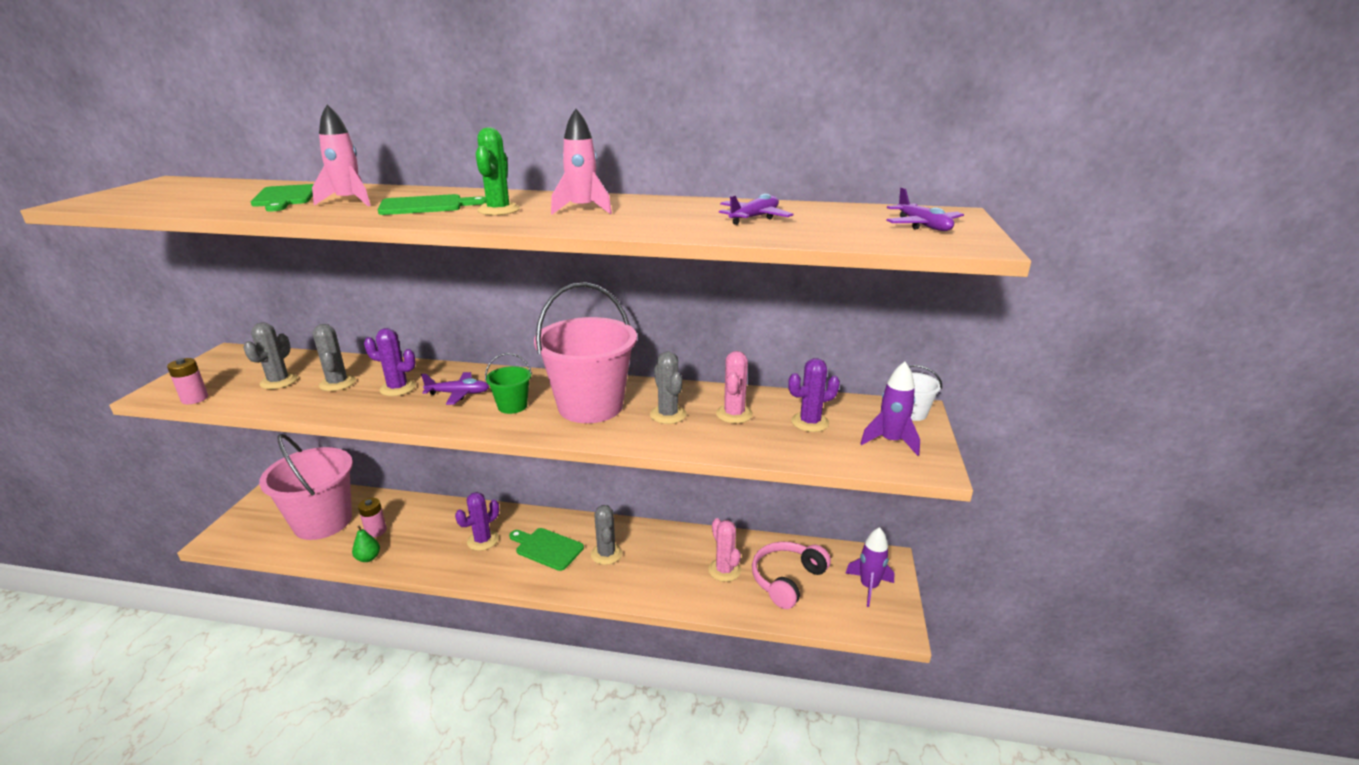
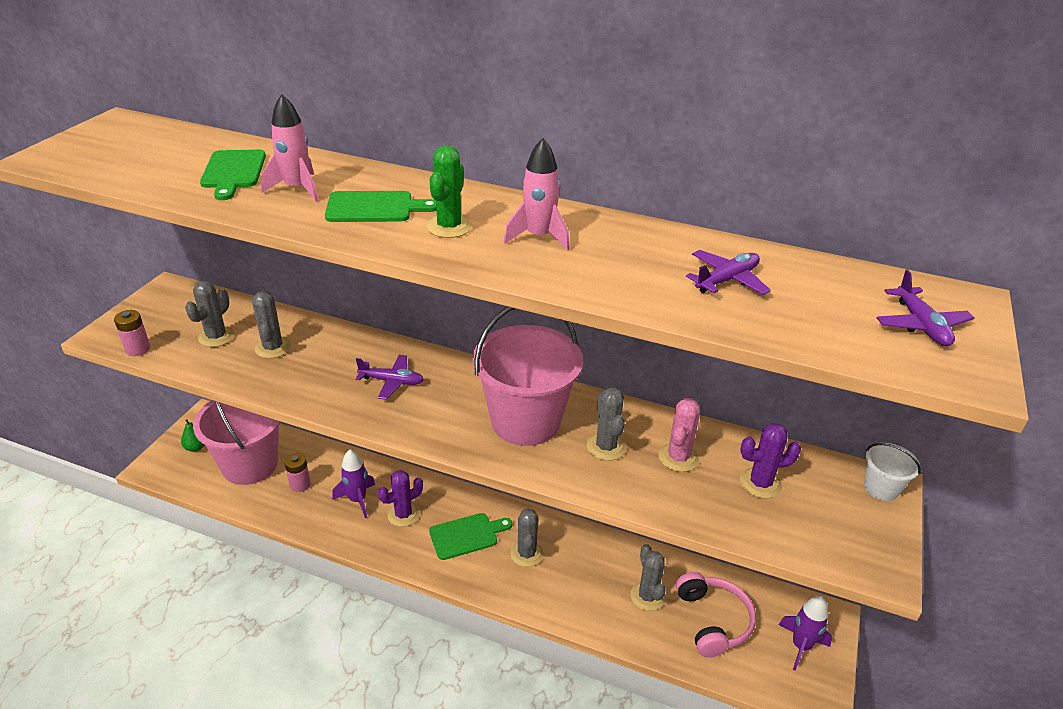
camera: 10 degrees right, 10 degrees up
green pear [352,526,380,562] -> green pear moved to [181,419,204,452]
purple cactus [364,328,416,396] -> none
green bucket [485,353,532,414] -> none
green cutting board [509,528,584,571] -> green cutting board turned 120 degrees clockwise [429,513,512,560]
pink cactus [708,518,741,582] -> grey cactus [630,544,665,611]
pink headphones [752,542,831,609] -> pink headphones turned 120 degrees clockwise [676,572,756,657]
purple rocket [860,362,920,456] -> purple rocket moved to [332,449,375,518]

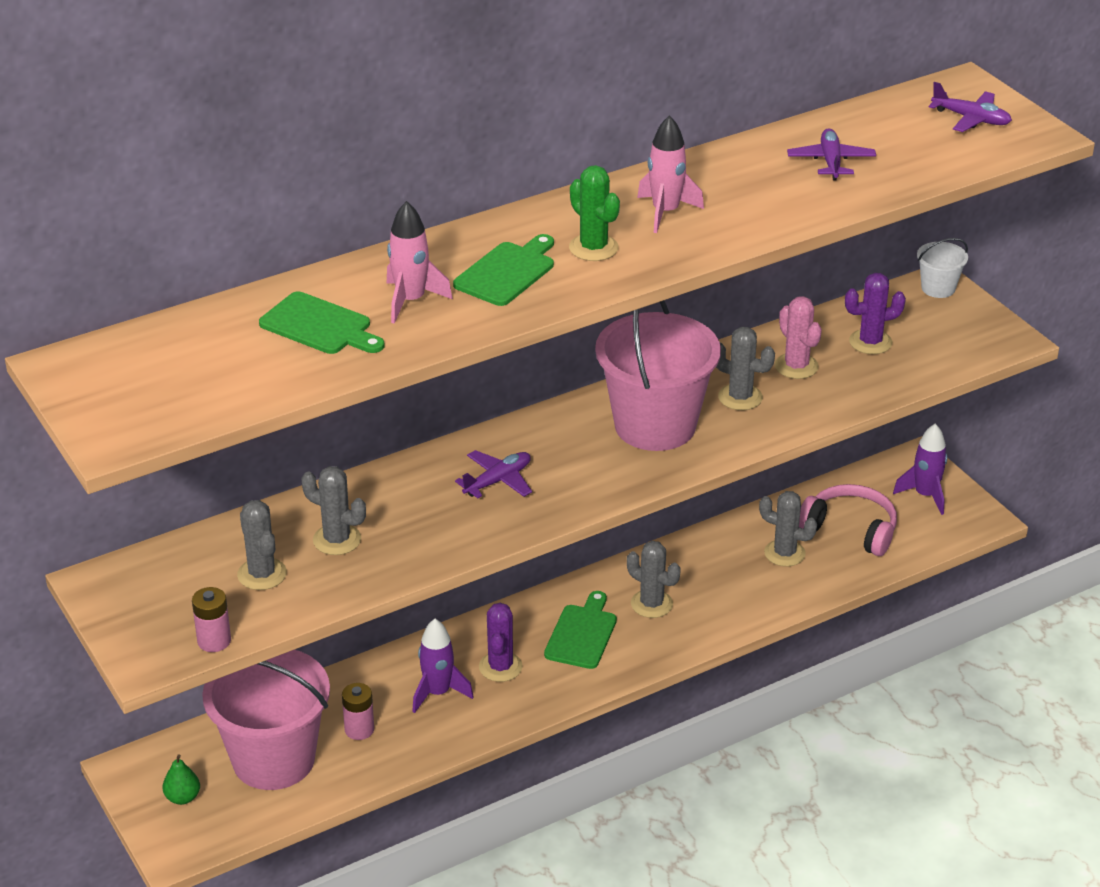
camera: 50 degrees left, 0 degrees up
purple cactus [740,423,801,499] -> purple cactus turned 45 degrees clockwise [845,273,906,354]

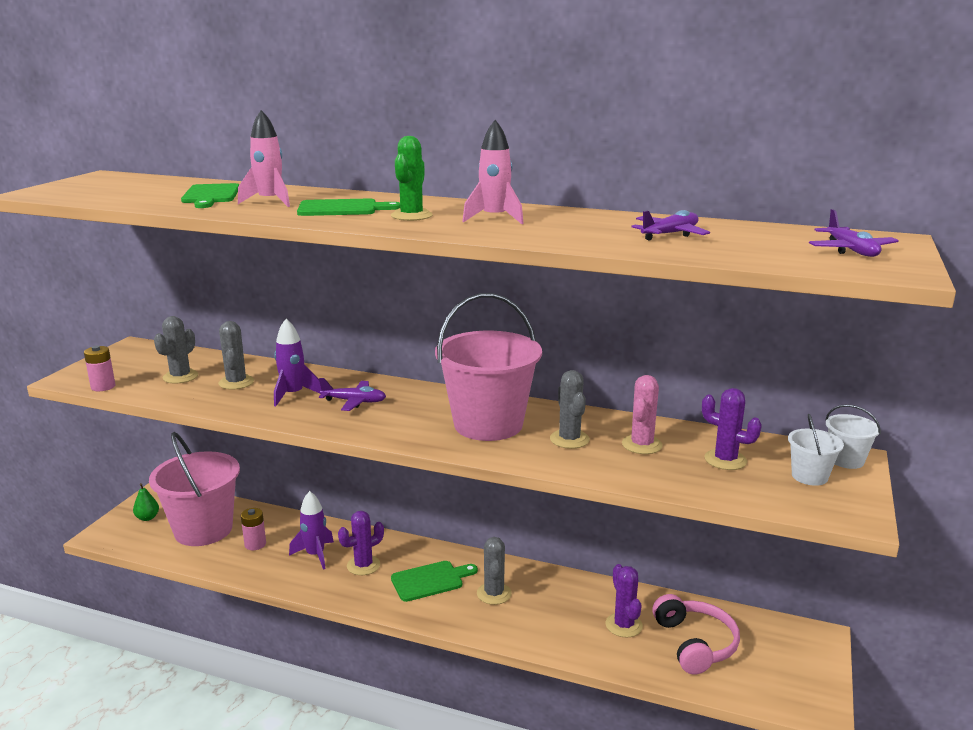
camera: 50 degrees right, 15 degrees down
grey cactus [759,491,817,567] -> purple cactus [606,564,643,638]
purple rocket [893,424,947,515] -> purple rocket moved to [274,319,321,406]
none -> white bucket [788,414,844,486]

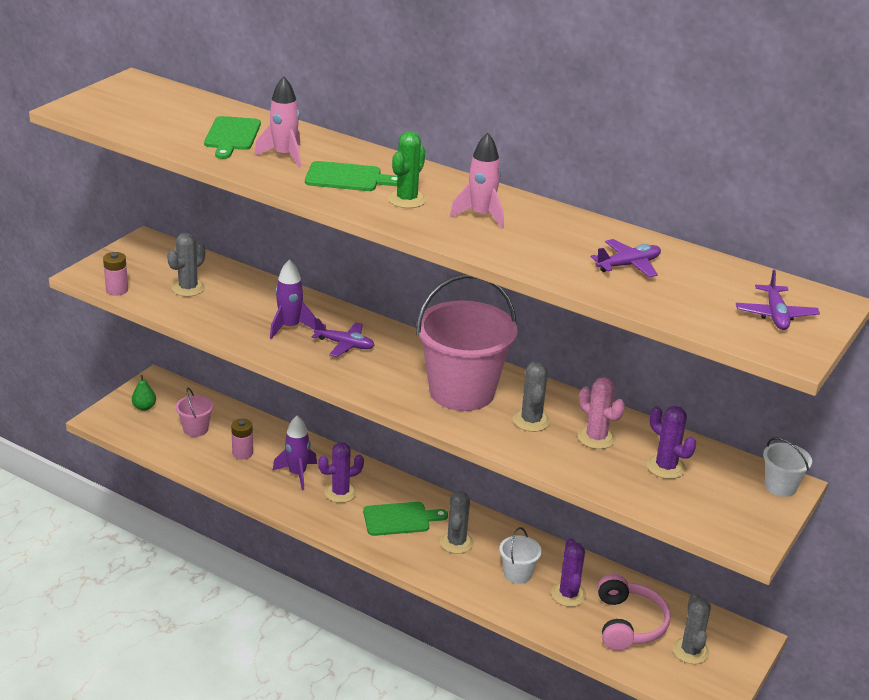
camera: 10 degrees right, 10 degrees up
pink bucket [149,432,240,546] -> pink bucket [176,388,214,437], size x0.45
grey cactus [218,321,254,390] -> grey cactus moved to [673,593,711,664]
pink cactus [622,375,663,454] -> pink cactus turned 75 degrees counterclockwise [578,377,625,449]
white bucket [788,414,844,486] -> white bucket moved to [499,527,542,584]

